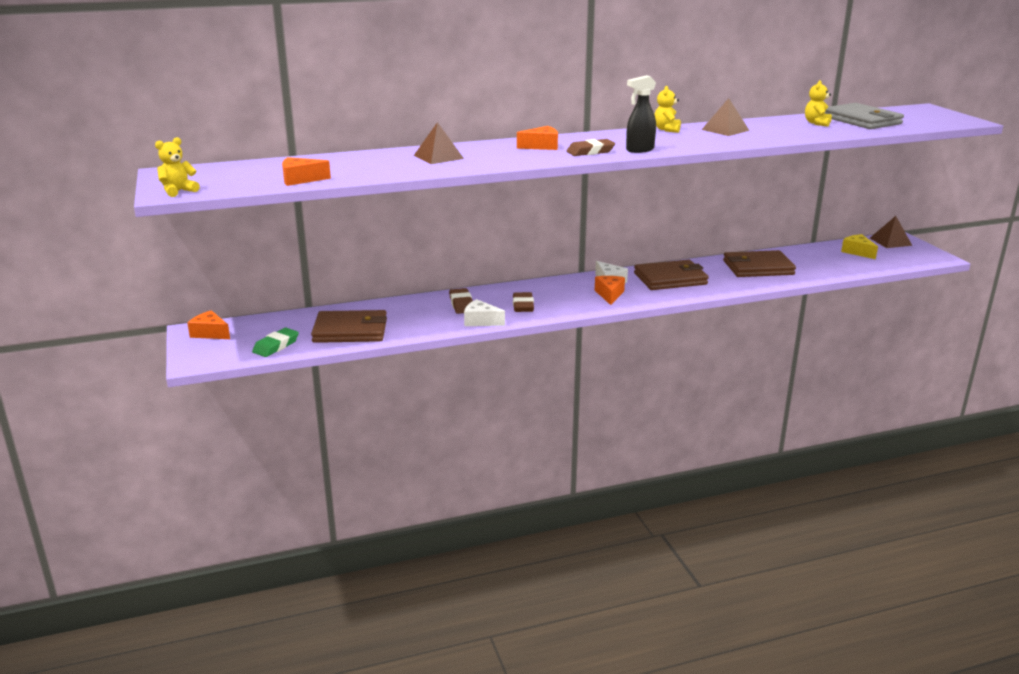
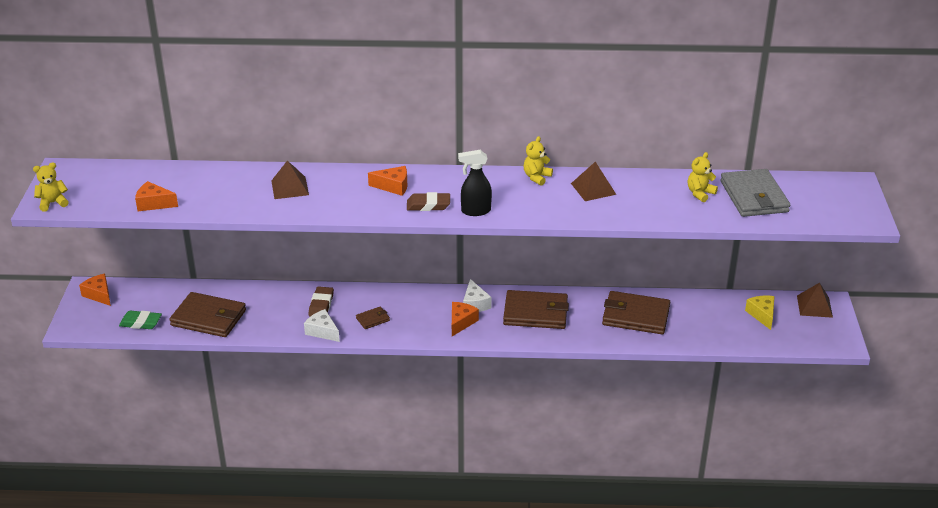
camera: 20 degrees right, 10 degrees up
green eraser [252,328,299,357] -> green eraser turned 45 degrees clockwise [119,311,162,329]
brown eraser [513,292,534,312] -> brown wallet [356,306,390,329]

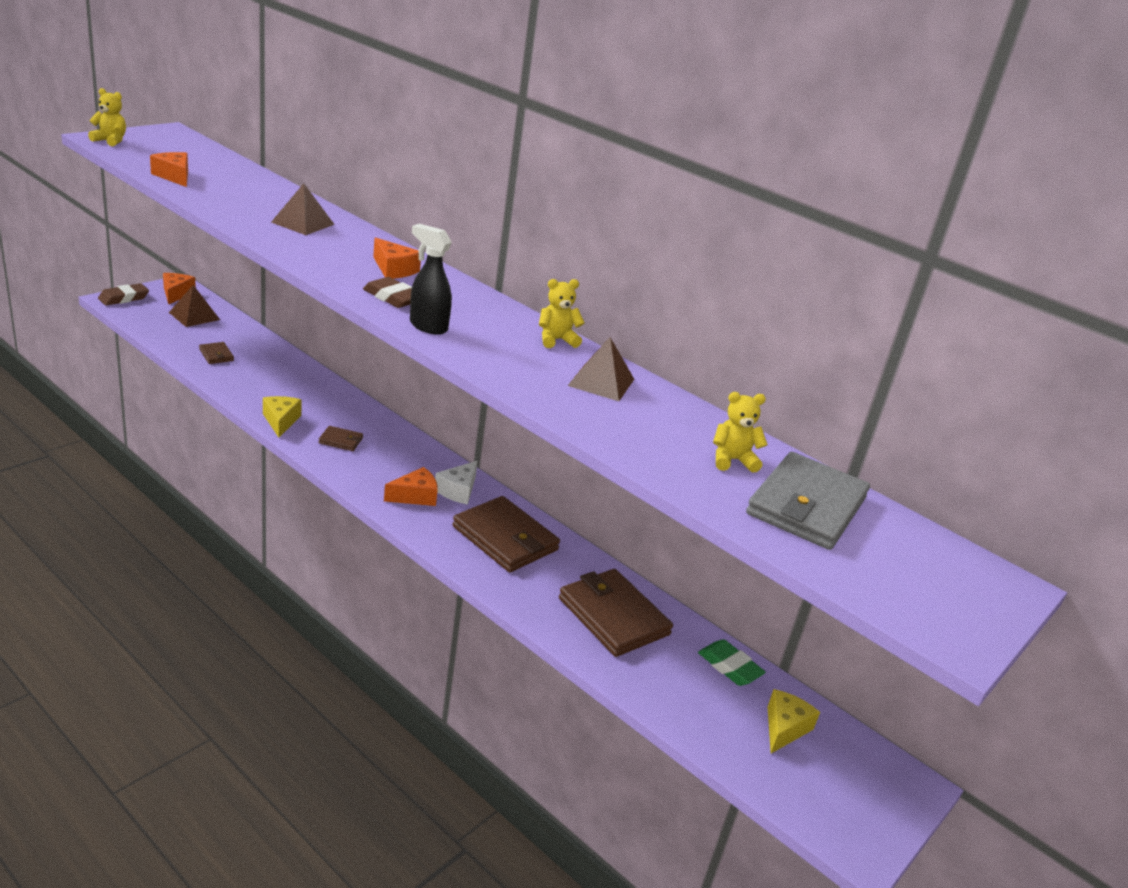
camera: 35 degrees right, 5 degrees down
green eraser [119,311,162,329] -> green eraser moved to [698,639,766,686]
brown wallet [169,292,246,337] -> brown wallet [199,342,234,364], size x0.46
white cheese [304,309,340,342] -> yellow cheese [263,396,302,437]
brown eraser [309,286,334,317] -> brown eraser moved to [98,283,149,306]
brown pyramid [797,283,833,318] -> brown pyramid moved to [169,285,220,327]

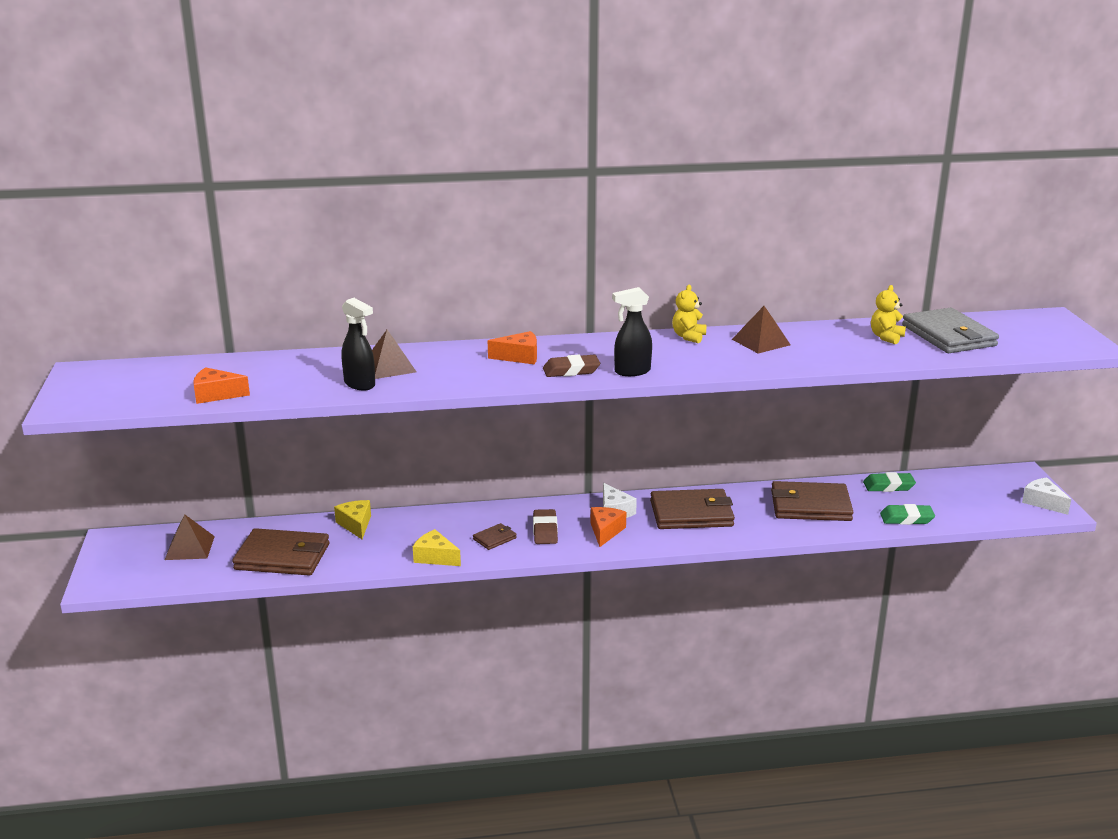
camera: 45 degrees left, 5 degrees down
yellow teddy bear [88,88,126,146] -> none
brown eraser [98,283,149,306] -> brown eraser moved to [533,509,558,544]
orange cheese [163,273,196,304] -> none
brown wallet [199,342,234,364] -> brown wallet [232,528,329,576], size x2.20
yellow cheese [767,689,820,753] -> yellow cheese moved to [334,500,371,539]
none -> black spray bottle [341,298,375,390]
none -> green eraser [880,504,935,525]
none -> white cheese [1022,477,1071,515]

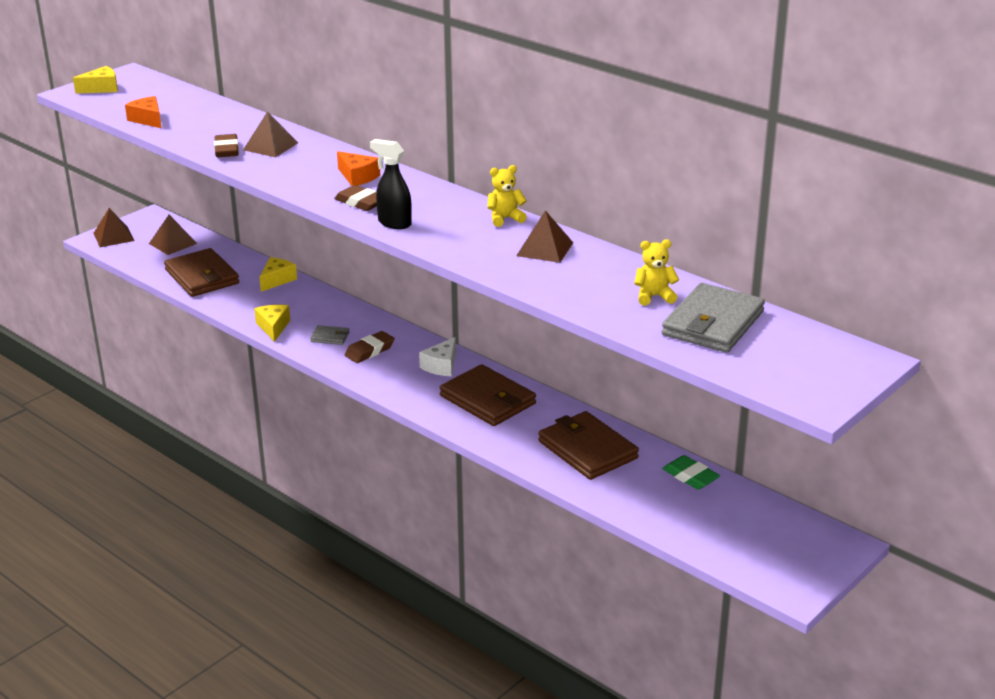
camera: 50 degrees right, 5 degrees up
black spray bottle [341,298,375,390] -> brown eraser [214,134,239,157]
brown wallet [473,523,517,550] -> grey wallet [310,325,349,345]
orange cheese [591,507,626,547] -> none
green eraser [880,504,935,525] -> none
white cheese [1022,477,1071,515] -> none
none -> yellow cheese [73,66,118,94]
none -> brown pyramid [94,208,134,247]

